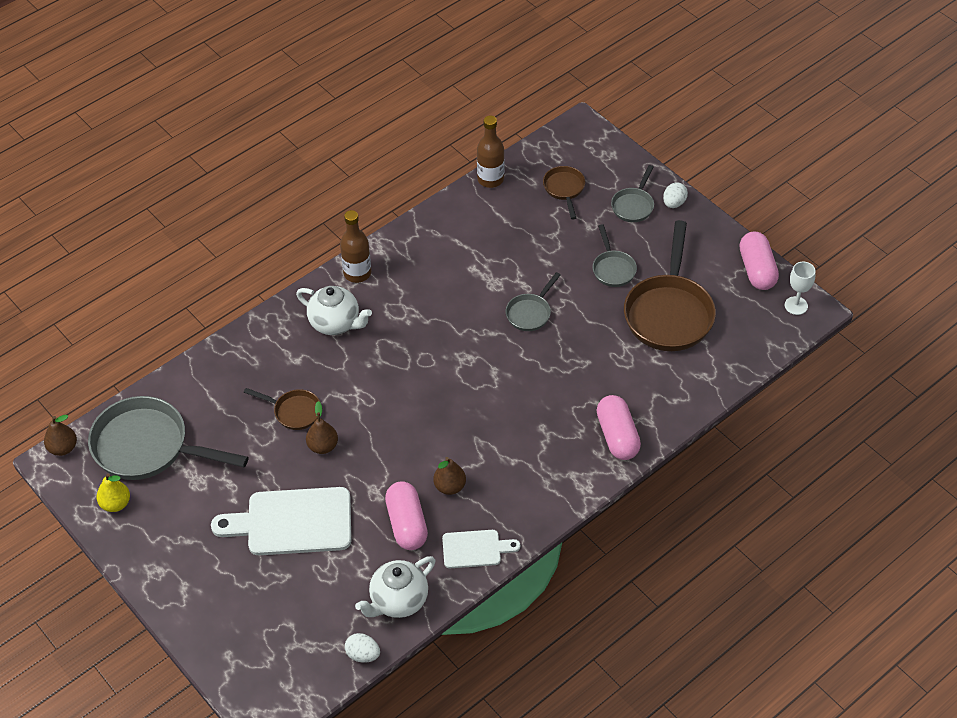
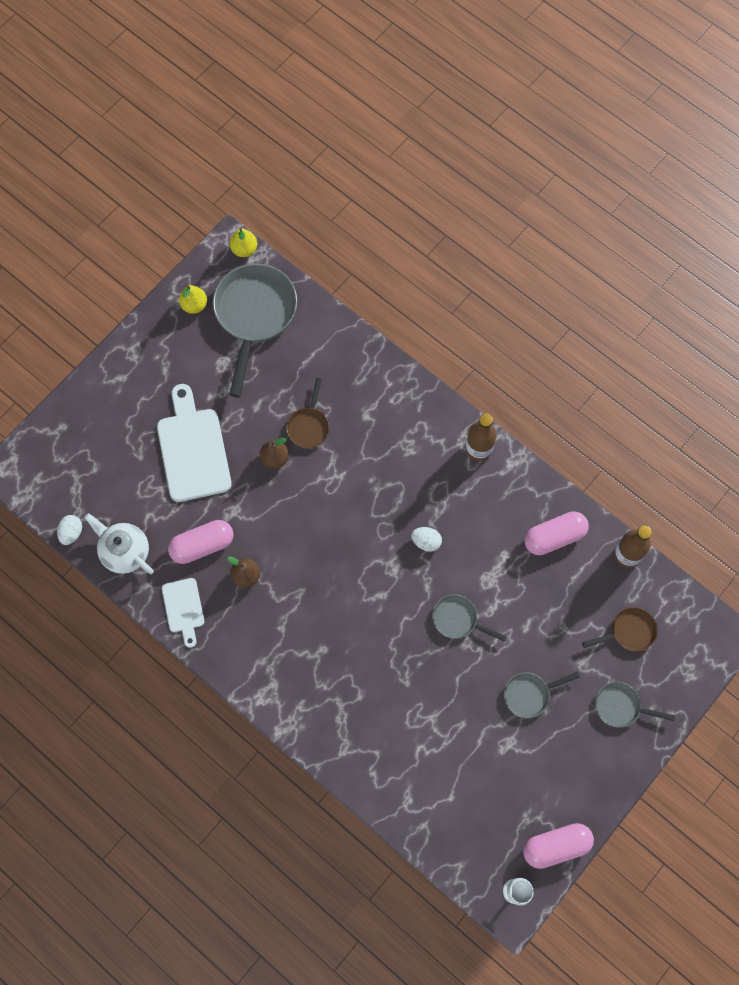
camera: 80 degrees right, 20 degrees up
brown pear [44,415,77,456] -> yellow pear [230,228,257,257]
white teapot [296,286,372,335] -> none
pink capsule [597,395,641,460] -> pink capsule moved to [525,511,589,555]
brown pan [624,220,716,351] -> none
white egg [663,182,688,208] -> white egg moved to [411,527,442,552]

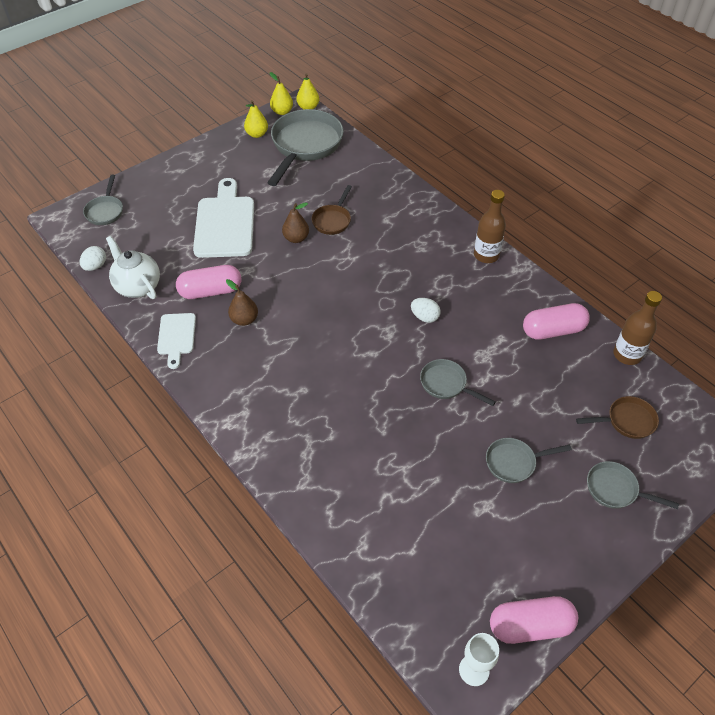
camera: 10 degrees right, 20 degrees down
none -> grey pan [83,175,123,225]
none -> yellow pear [270,72,293,115]

